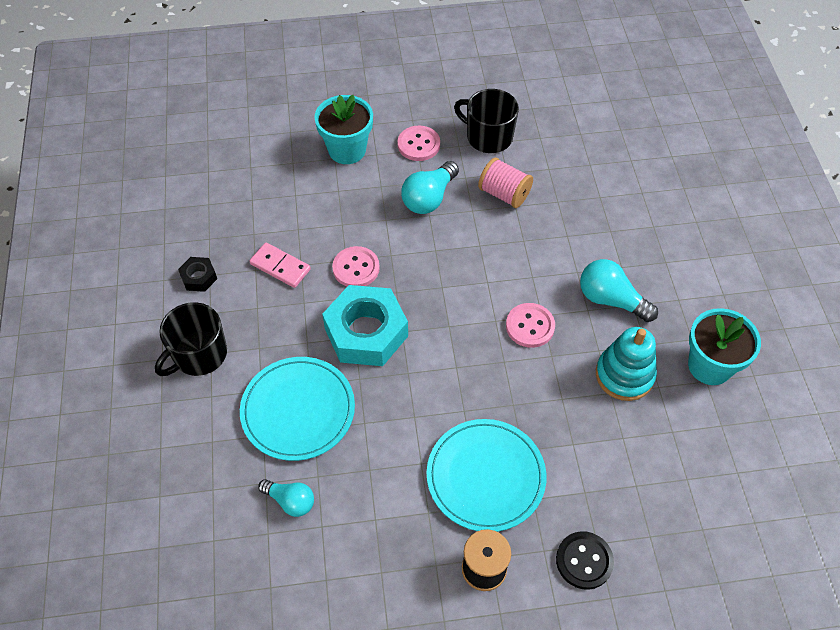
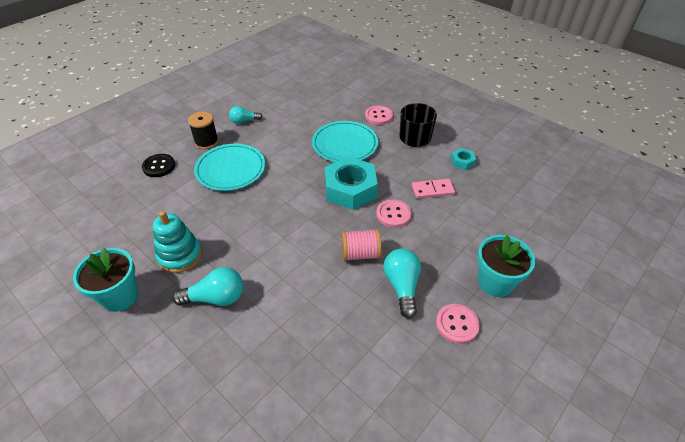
camera: 140 degrees right, 10 degrees down
black nut [178,257,217,292] -> turquoise nut [451,148,476,170]
turquoise light bulb [258,479,314,517] -> turquoise light bulb moved to [229,106,263,124]
black mug [454,89,519,153] -> none
pink spool [478,158,533,208] -> pink spool moved to [342,229,382,261]
pink button [506,303,555,348] -> pink button moved to [365,105,393,125]

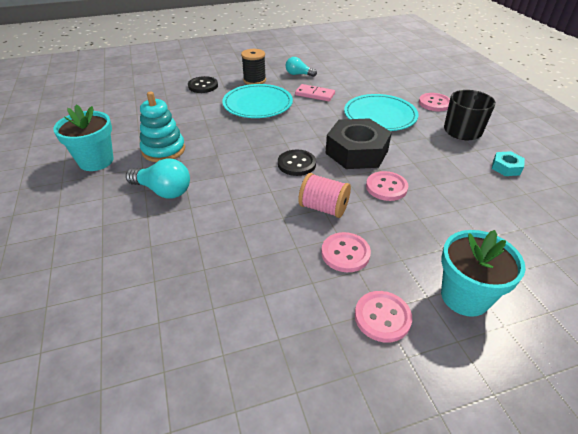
camera: 30 degrees right, 5 degrees down
turquoise nut [325,156,378,210] -> black nut [326,118,392,169]
turquoise light bulb [383,249,421,319] -> pink button [321,232,371,272]
pink domino [412,179,455,199] -> pink domino moved to [295,84,335,101]
none -> black button [278,150,316,176]

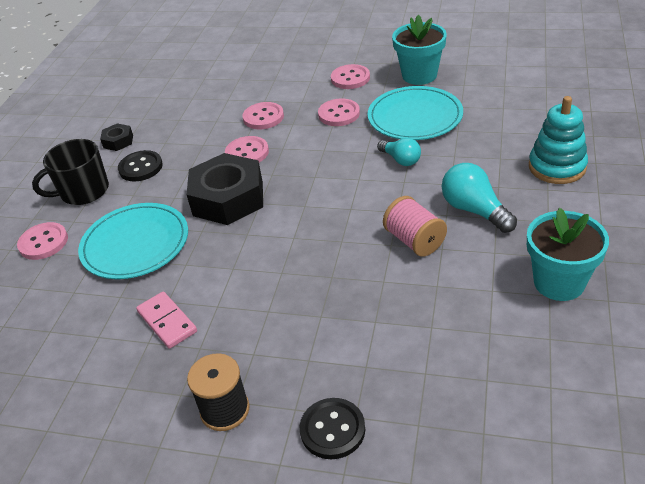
camera: 145 degrees left, 0 degrees up
turquoise stacking toy [140,91,185,162] -> turquoise stacking toy moved to [529,96,588,184]
turquoise plate [222,84,293,118] -> turquoise plate moved to [368,86,463,140]
black button [278,150,316,176] -> black button moved to [118,150,163,182]
turquoise light bulb [286,57,317,77] -> turquoise light bulb moved to [377,138,421,166]
pink spool [298,173,351,218] -> pink spool moved to [383,196,447,257]
turquoise flower pot [441,230,526,317] -> turquoise flower pot moved to [392,15,447,85]
turquoise nut [492,151,525,176] -> black nut [100,124,133,151]
none -> pink button [242,102,284,129]

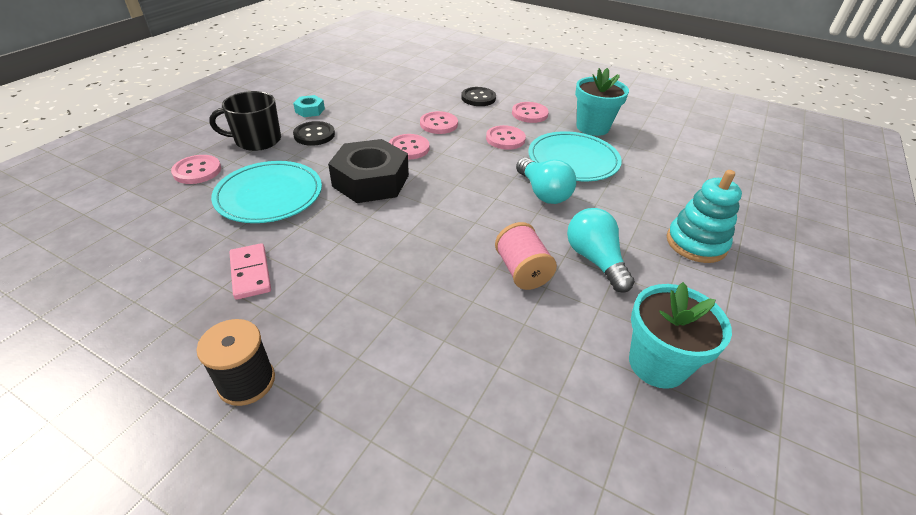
camera: 10 degrees right, 0 degrees up
black nut [100,124,133,151] -> turquoise nut [293,95,325,117]
black button [300,398,365,459] -> black button moved to [461,87,496,106]
turquoise light bulb [377,138,421,166] -> turquoise light bulb [516,158,576,204], size x1.54

